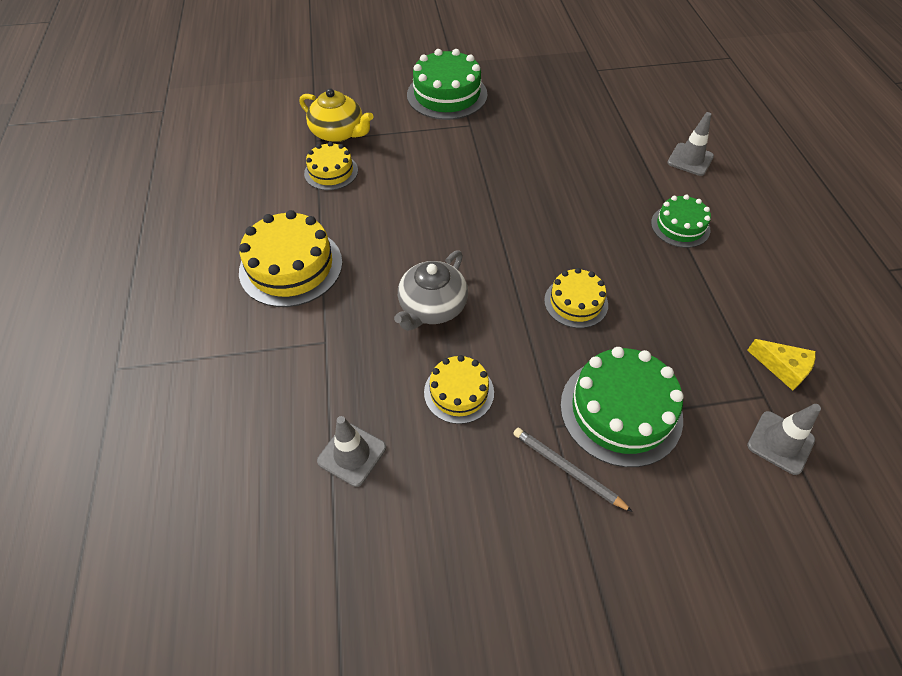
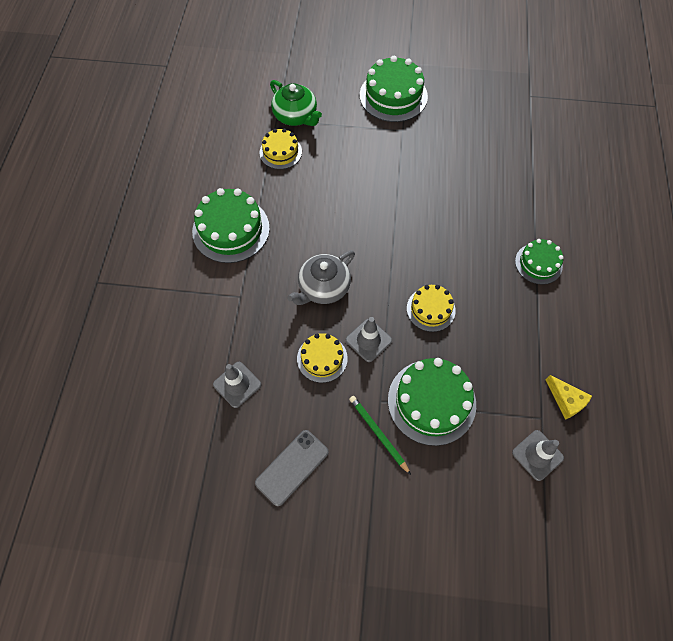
camera: 15 degrees right, 10 degrees up
yellow cake [239,210,343,307] -> green cake [192,188,270,263]
yellow teapot [299,88,374,142] -> green teapot [270,80,322,126]
grey pencil [513,428,633,512] -> green pencil [349,396,411,475]
grey traffic cone [667,112,714,176] -> grey traffic cone moved to [346,317,392,362]
none -> grey phone [255,430,329,506]

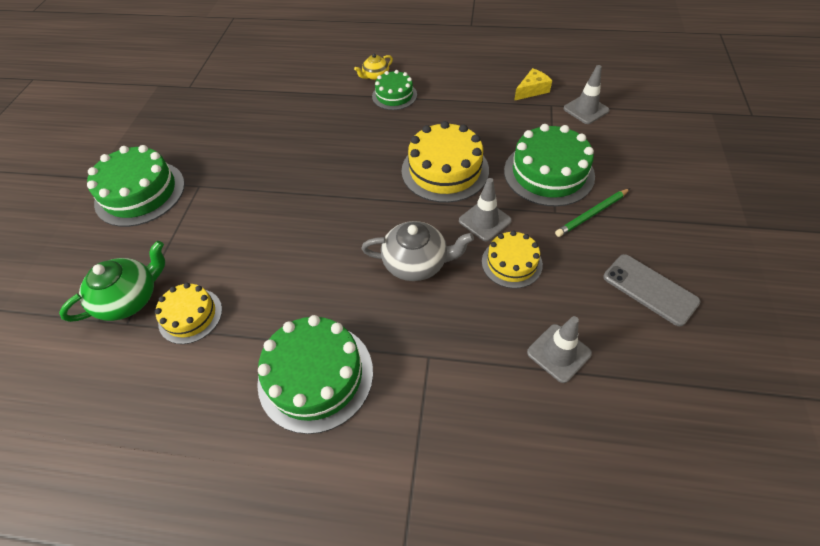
camera: 85 degrees left, 10 degrees down
grey teapot [287,250,355,305] -> grey teapot turned 45 degrees counterclockwise [361,221,474,281]
yellow cake [407,285,456,332] -> yellow cake [402,121,489,203], size x1.68
none -> yellow teapot [354,53,393,80]

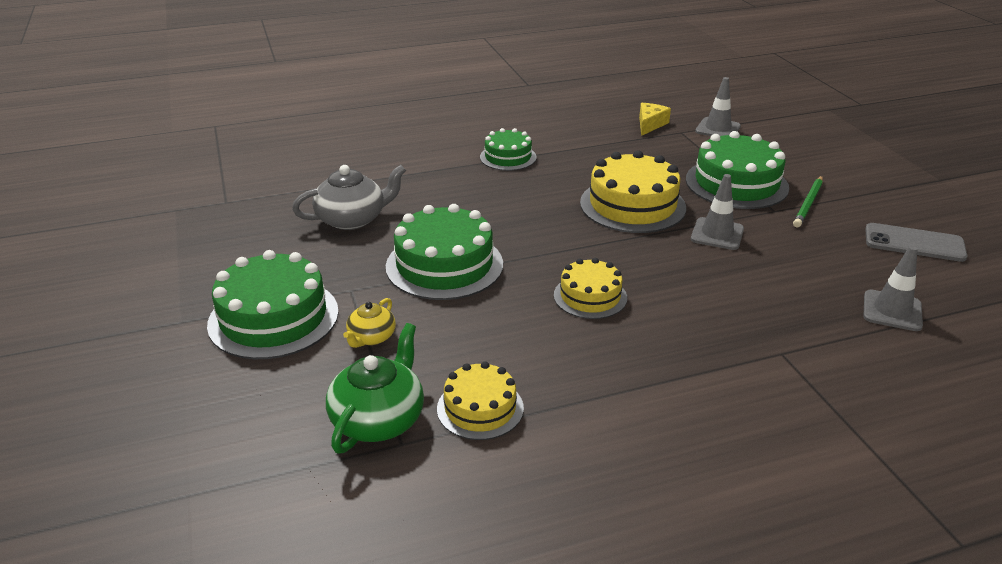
camera: 30 degrees left, 20 degrees down
green cake [257,315,373,434] -> green cake moved to [386,204,503,300]
yellow teapot [354,53,393,80] -> yellow teapot moved to [343,298,396,348]
grey teapot [361,221,474,281] -> grey teapot moved to [292,165,406,230]
yellow cake [482,231,543,288] -> yellow cake moved to [554,258,627,319]

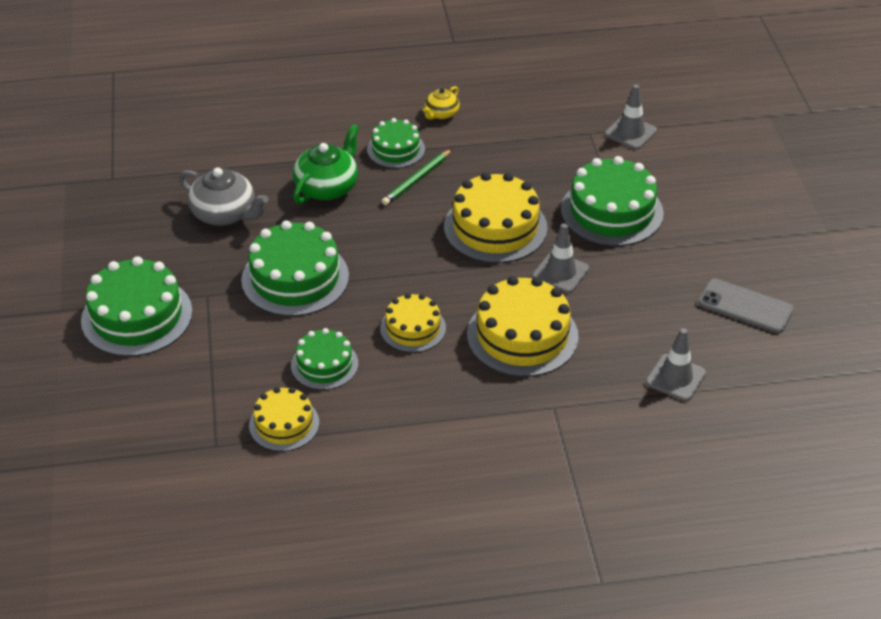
camera: 10 degrees right, 10 degrees up
grey teapot [292,165,406,230] -> grey teapot turned 45 degrees clockwise [179,167,268,225]
green teapot [326,323,424,454] -> green teapot moved to [293,124,359,204]
yellow teapot [343,298,396,348] -> yellow teapot moved to [423,86,460,120]
yellow cheese [639,103,671,136] -> none
green pencil [793,176,823,228] -> green pencil moved to [382,149,452,205]
none -> green cake [291,328,358,390]
none -> yellow cake [467,276,579,377]

